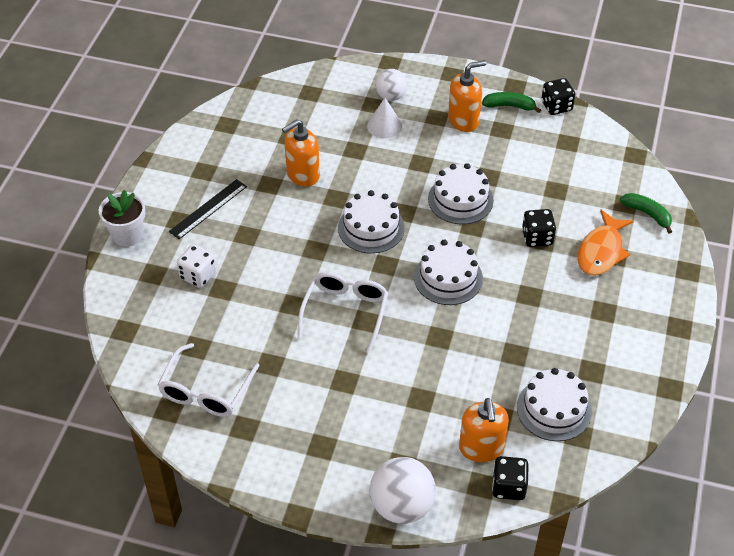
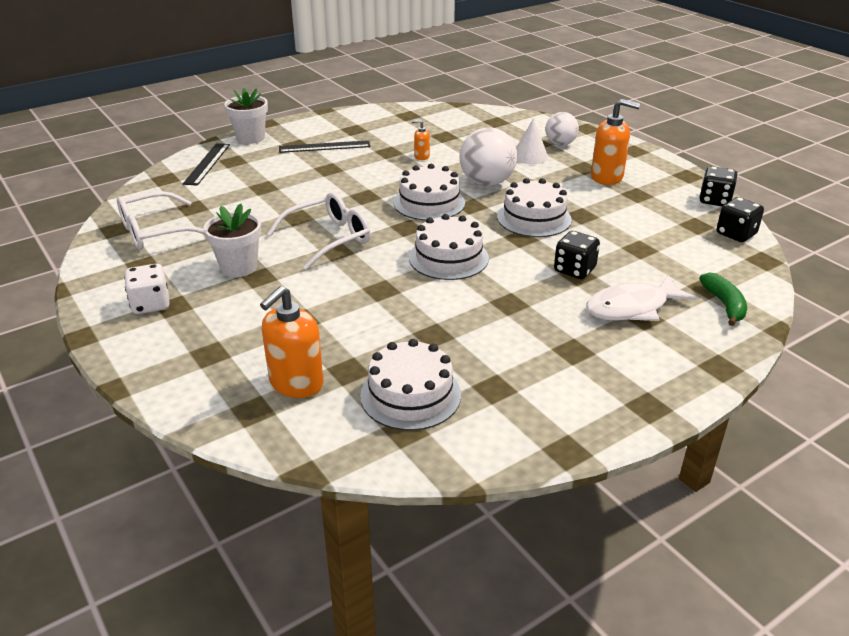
camera: 40 degrees right, 15 degrees down
white dice [177,244,216,288] -> white dice moved to [124,264,170,314]
orange soap dispenser [282,119,320,187] -> orange soap dispenser [412,119,430,160], size x0.50
white ball [370,457,436,524] -> white ball moved to [460,127,517,186]
green banana [482,92,541,113] -> none
black dice [492,456,529,500] -> black dice moved to [716,197,764,242]
orange fish [577,210,634,276] -> white fish [586,275,697,321]
none -> black ruler [183,143,230,186]
none -> white flower pot [204,204,261,277]

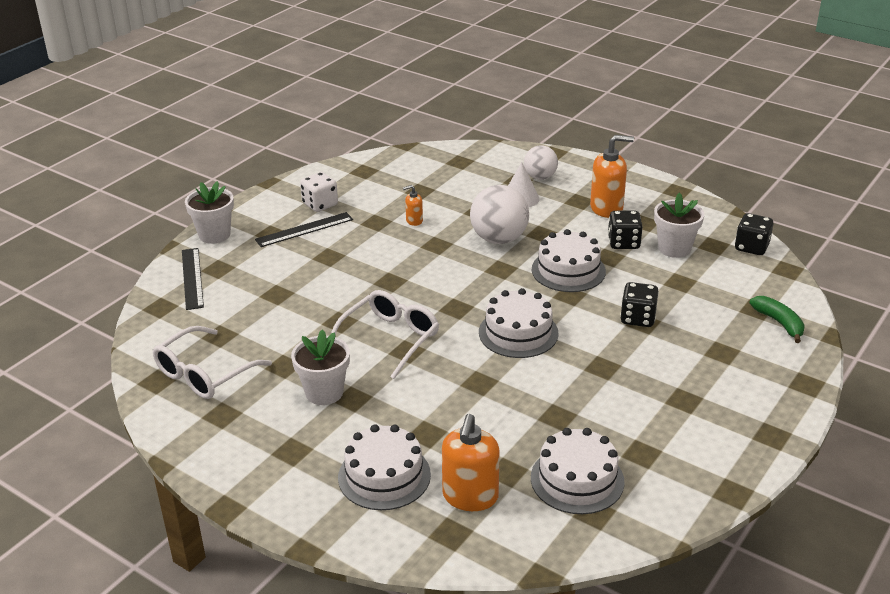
camera: 20 degrees left, 0 degrees up
white dice [124,264,170,314] -> white dice moved to [300,172,338,212]
white cake [394,164,465,221] -> white cake moved to [338,424,431,510]
white fish [586,275,697,321] -> none
black dice [699,166,738,207] -> black dice moved to [608,211,643,249]
none -> white flower pot [654,193,704,258]

